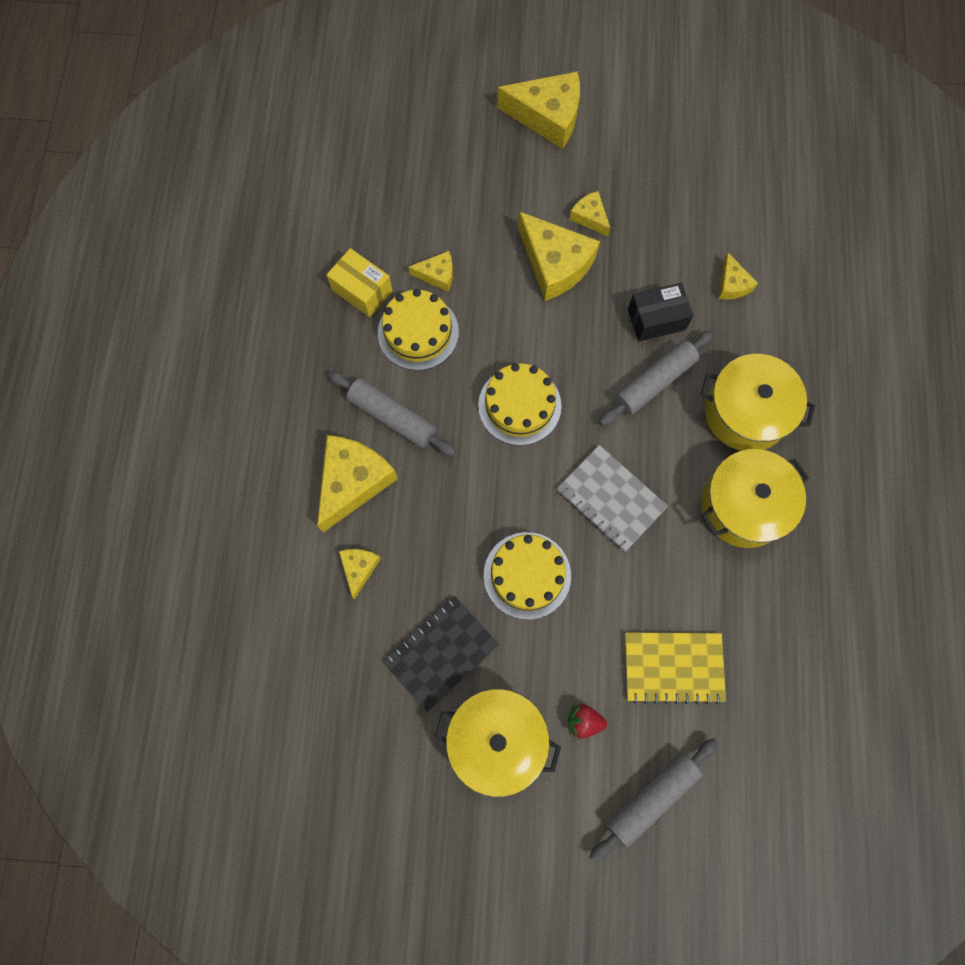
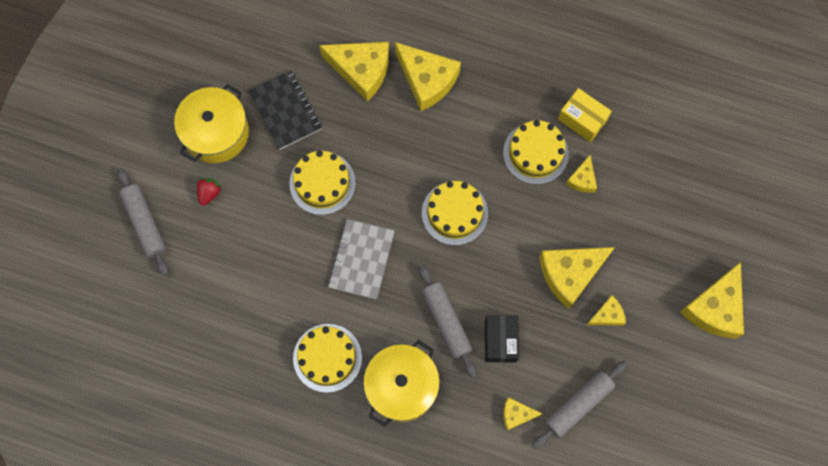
camera: 105 degrees right, 0 degrees up
yellow box [326,248,393,317] -> yellow box turned 75 degrees clockwise [558,88,612,142]
grey rolling pin [328,371,456,456] -> grey rolling pin moved to [532,361,627,449]
yellow cheese [339,549,381,599] -> yellow cheese [319,42,389,102], size x1.95
grey notebook [557,445,668,551] -> grey notebook turned 45 degrees counterclockwise [328,219,395,299]
yellow notebook [625,633,726,704] -> none
yellow pot [701,449,809,548] -> yellow cake [293,324,362,393]

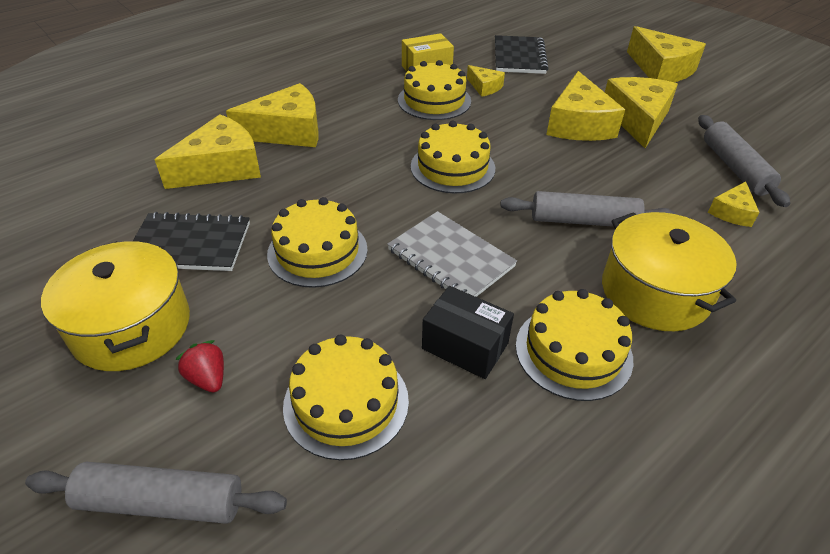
camera: 60 degrees left, 30 degrees down
black box [485,315,519,363] -> black box moved to [422,286,514,379]
yellow cheese [587,295,626,326] -> yellow cheese [605,77,678,148], size x1.95
none -> yellow cake [283,334,409,460]
none -> black notebook [495,35,549,74]

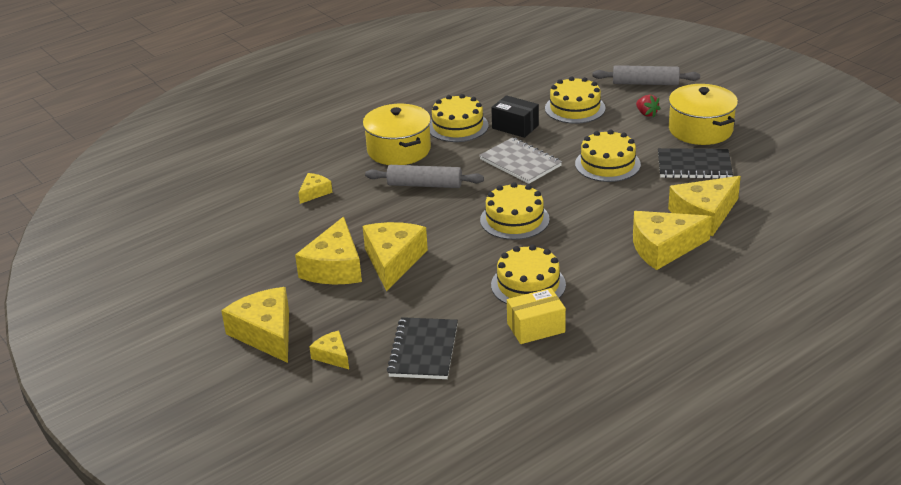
camera: 175 degrees left, 10 degrees down
yellow cheese [467,65,505,97] -> yellow cheese moved to [309,330,349,369]
grey rolling pin [698,115,790,207] -> none

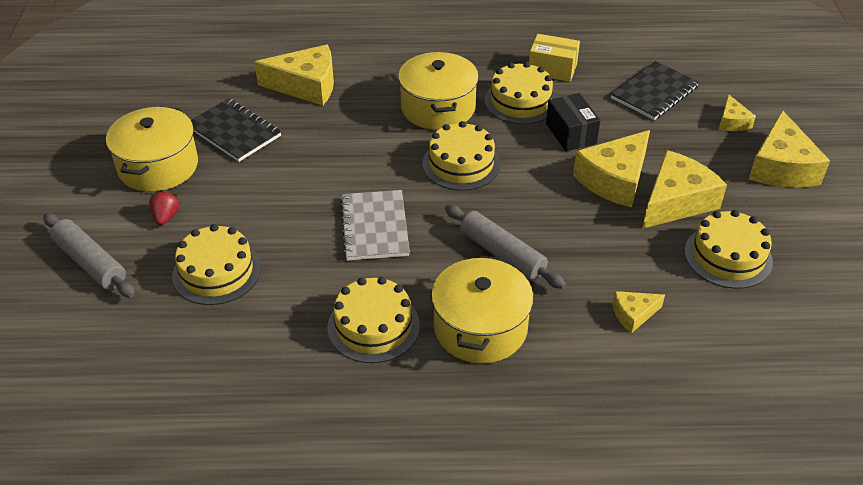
camera: 145 degrees left, 10 degrees up
black box [491,95,539,138] -> black box moved to [546,93,600,151]
yellow cake [575,130,641,182] -> yellow cake moved to [685,210,773,289]
yellow cheese [633,211,712,270] -> none
none -> yellow pot [398,52,479,130]

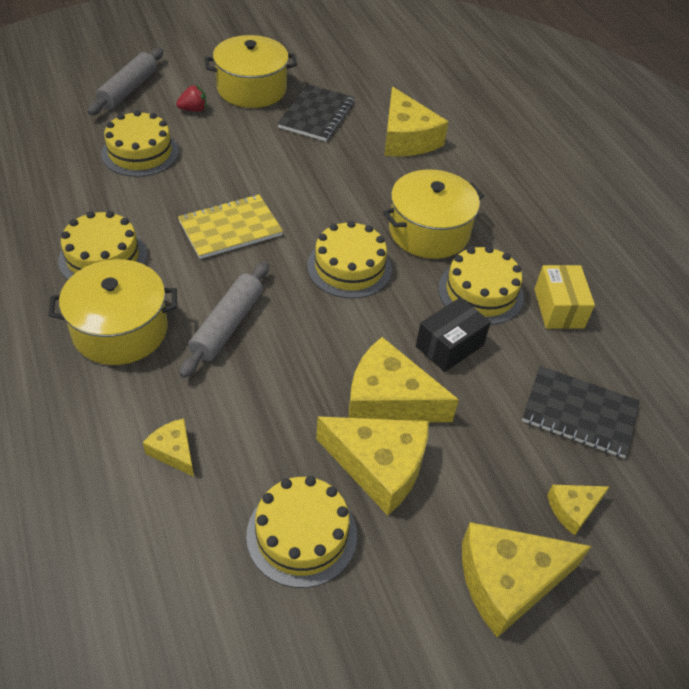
camera: 65 degrees right, 5 degrees up
grey notebook [340,190,410,261] -> yellow notebook [178,194,283,259]

